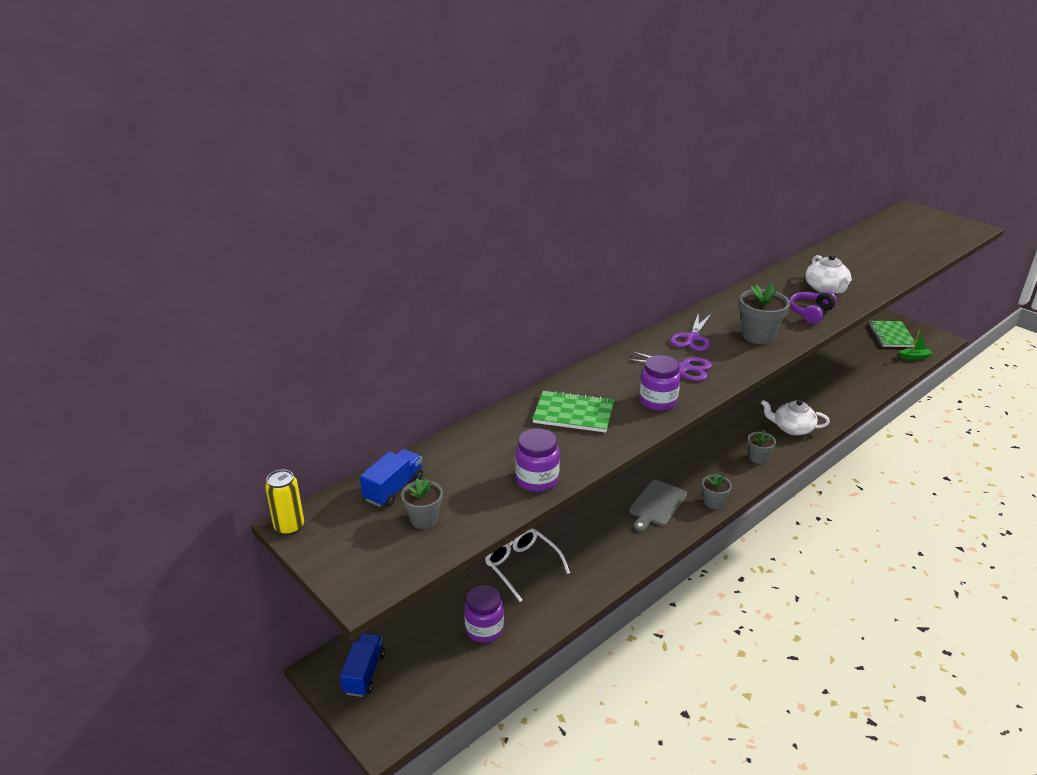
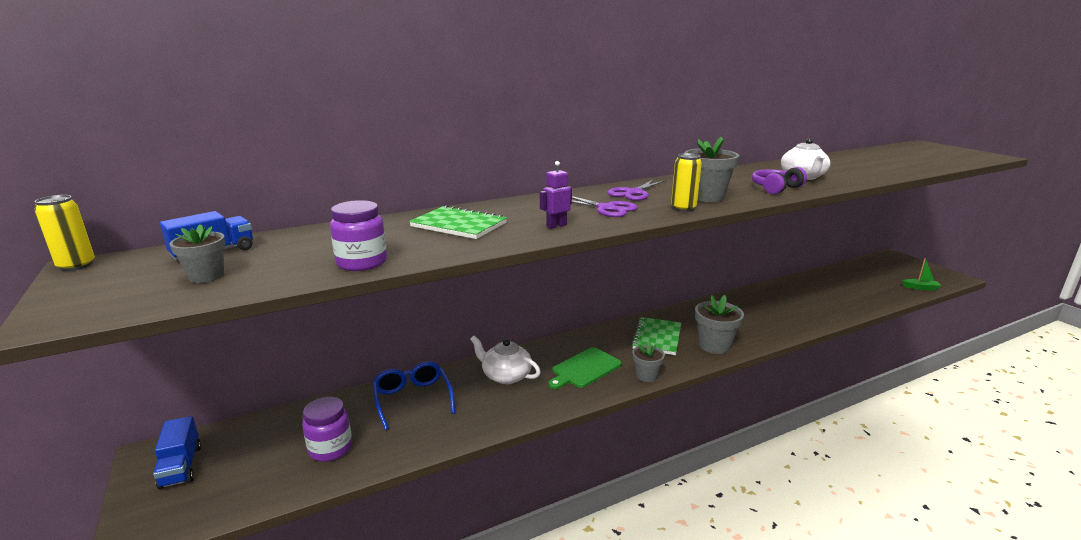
camera: 15 degrees right, 10 degrees down
blue truck [340,633,385,697] -> blue truck turned 135 degrees clockwise [153,416,201,489]
white glasses [485,528,570,602] -> blue glasses [372,361,455,430]
grey cutting board [629,480,687,532] -> green cutting board [548,347,622,389]
purple jar [640,355,681,411] -> purple robot [540,161,572,229]
grey flower pot [748,430,776,464] -> grey flower pot [695,295,744,354], size x1.59
white teapot [761,400,830,436] -> white teapot moved to [470,336,541,384]
green notebook [869,321,916,347] -> green notebook moved to [631,317,681,355]
none -> yellow can [671,153,702,212]

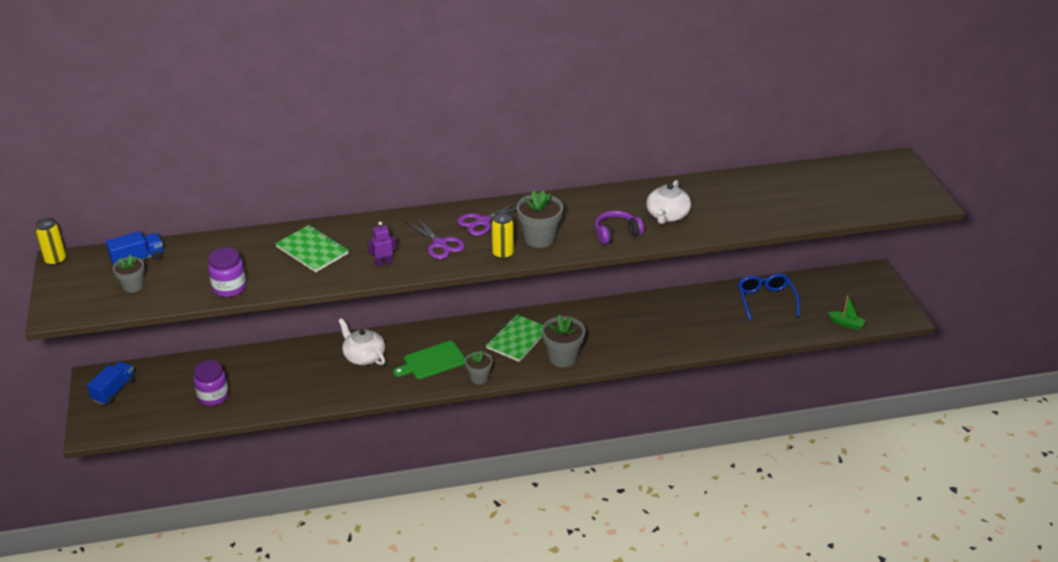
camera: 15 degrees right, 15 degrees up
blue truck [153,416,201,489] -> blue truck turned 150 degrees counterclockwise [87,361,136,405]
blue glasses [372,361,455,430] -> blue glasses moved to [738,273,800,321]

